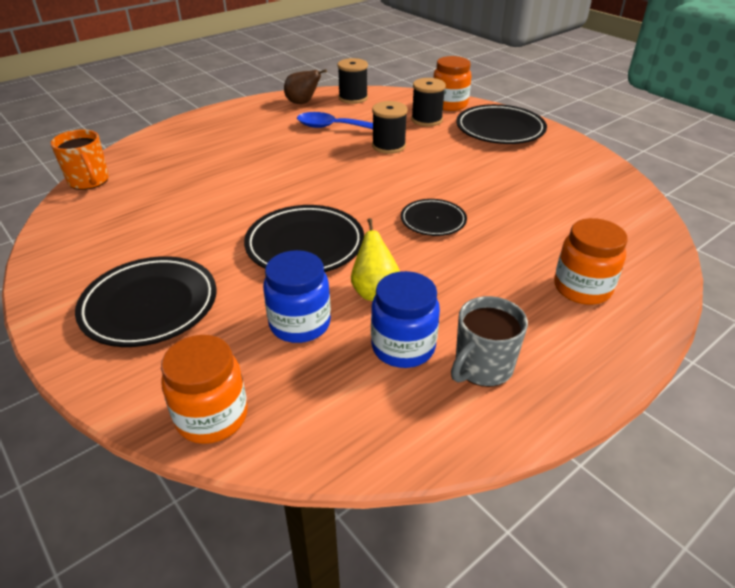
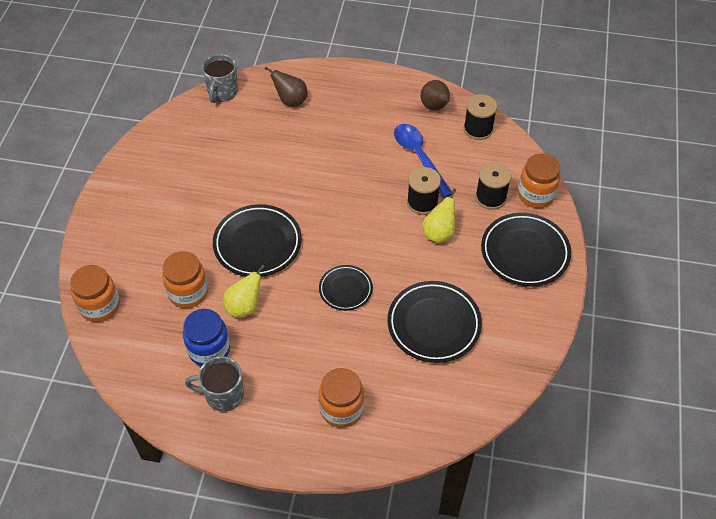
camera: 50 degrees right, 15 degrees up
orange mug [50,129,109,190] -> grey mug [202,54,238,103]
black plate [75,256,217,347] -> black plate moved to [387,281,482,363]
blue jar [263,250,331,343] -> orange jar [162,251,208,308]
none -> brown pear [265,67,308,107]
none -> yellow pear [423,189,456,243]

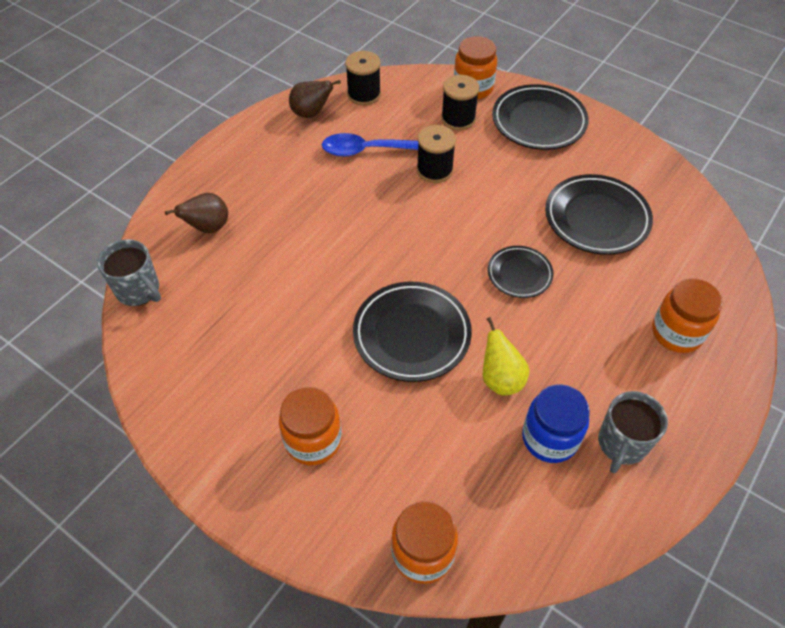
camera: 65 degrees left, 0 degrees up
orange jar [162,251,208,308] -> orange jar moved to [279,387,342,465]
yellow pear [423,189,456,243] -> none

